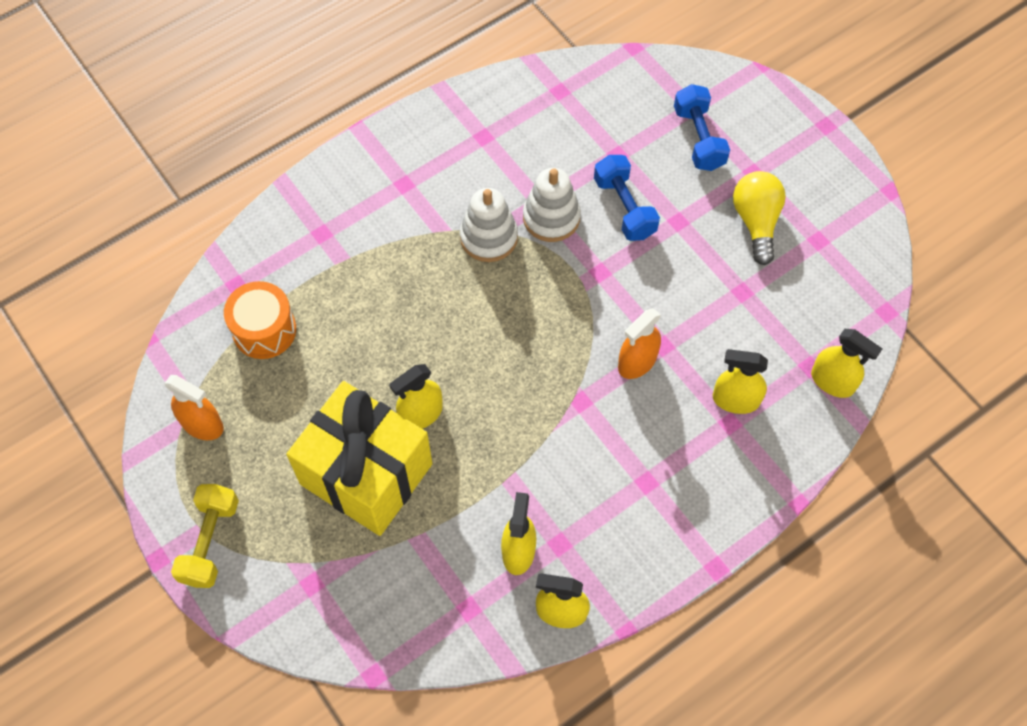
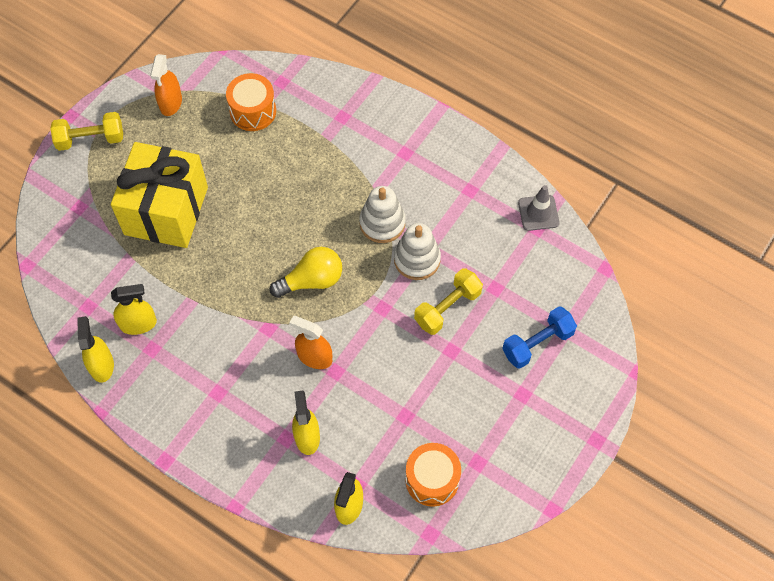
camera: 70 degrees right, 0 degrees up
yellow spray bottle [390,364,443,429] -> none
blue dumbbell [594,155,660,241] -> yellow dumbbell [414,268,483,335]
yellow light bulb [733,171,786,265] -> yellow light bulb moved to [270,247,342,298]
none -> orange drum [405,443,461,507]
none -> grey traffic cone [518,185,560,231]

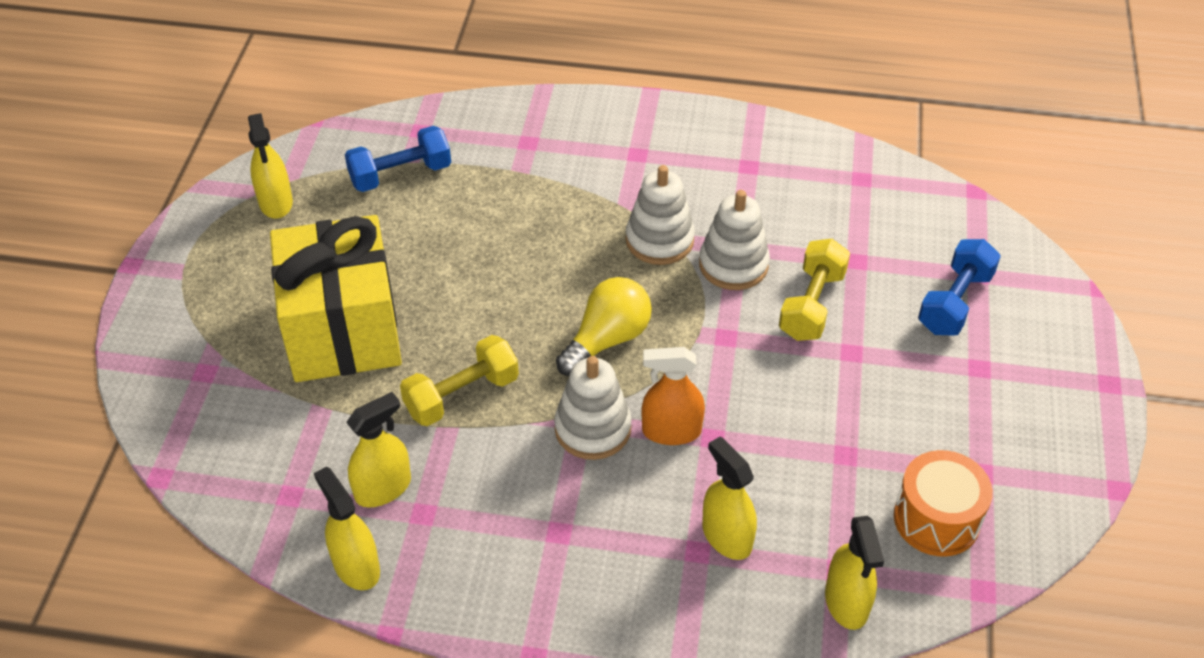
camera: 25 degrees left, 15 degrees down
yellow dumbbell [50,112,123,151] -> yellow dumbbell moved to [400,335,519,426]
orange spray bottle [150,54,182,116] -> yellow spray bottle [248,113,293,219]
orange drum [226,73,276,131] -> blue dumbbell [345,126,451,192]
grey traffic cone [518,185,560,231] -> none
none -> white stacking toy [554,356,632,460]

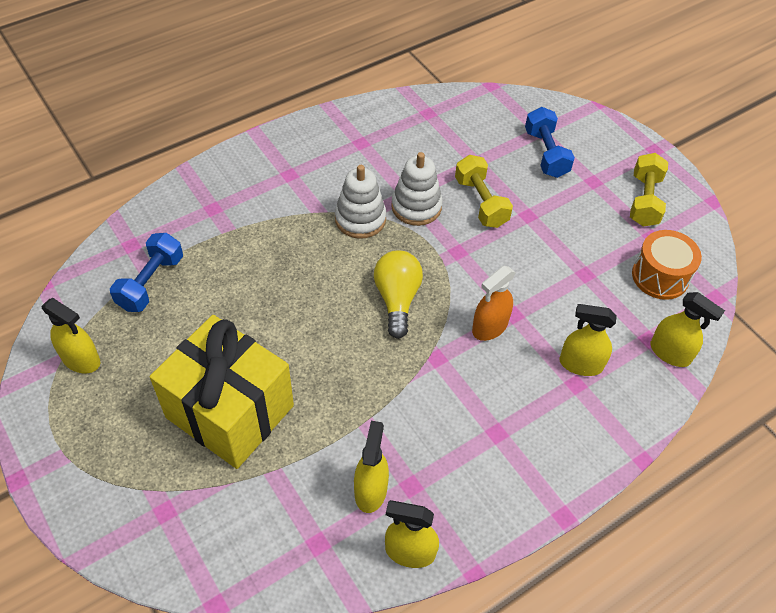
camera: 45 degrees left, 5 degrees up
yellow dumbbell [400,335,519,426] -> yellow dumbbell moved to [630,153,668,227]
white stacking toy [554,356,632,460] -> none

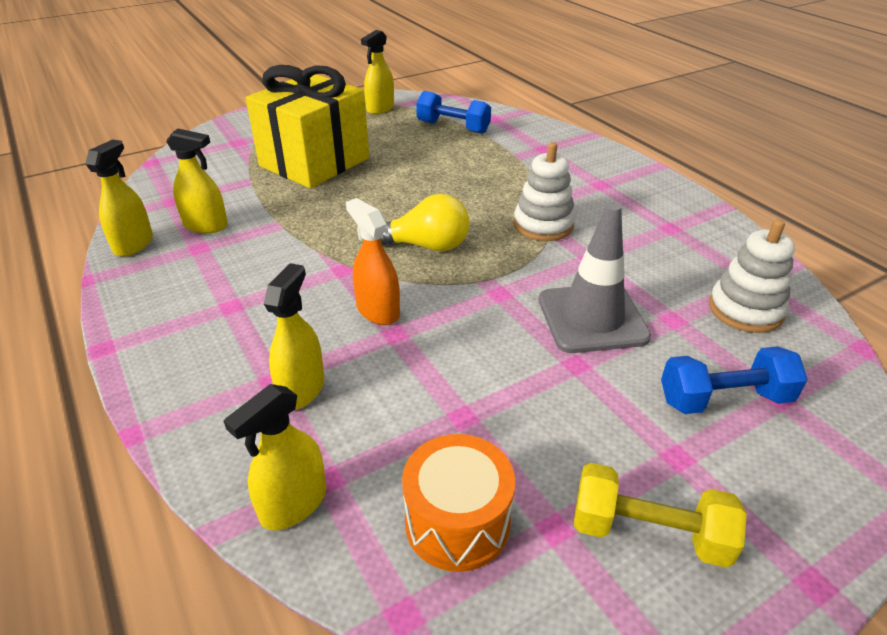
camera: 95 degrees right, 15 degrees down
white stacking toy [391,152,443,226] -> white stacking toy moved to [709,219,795,333]
yellow dumbbell [455,155,513,228] -> grey traffic cone [539,203,651,353]

